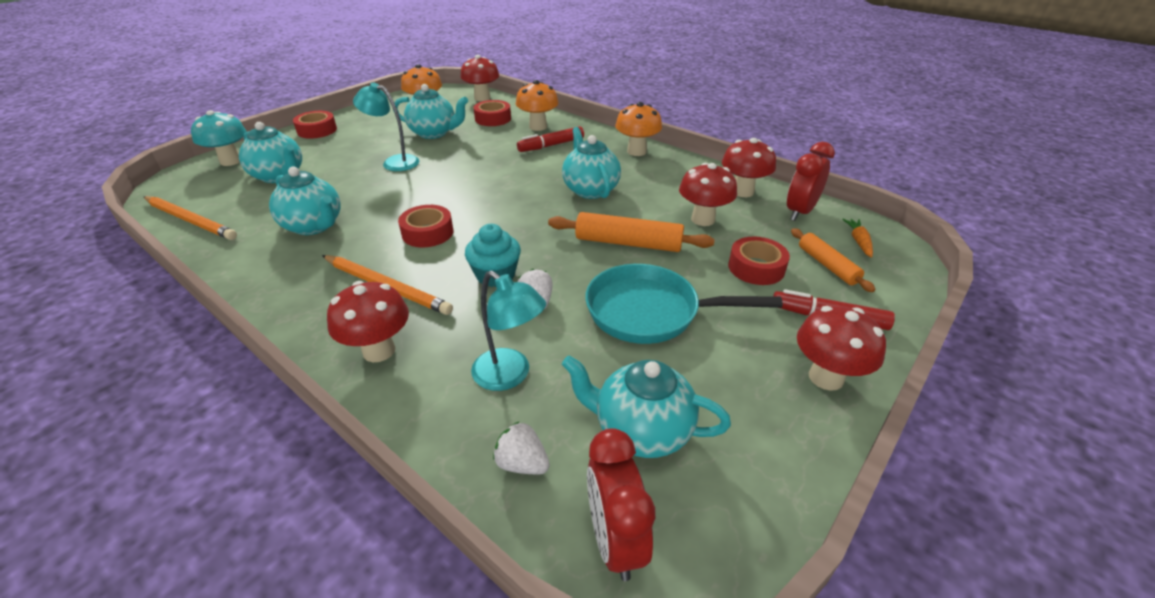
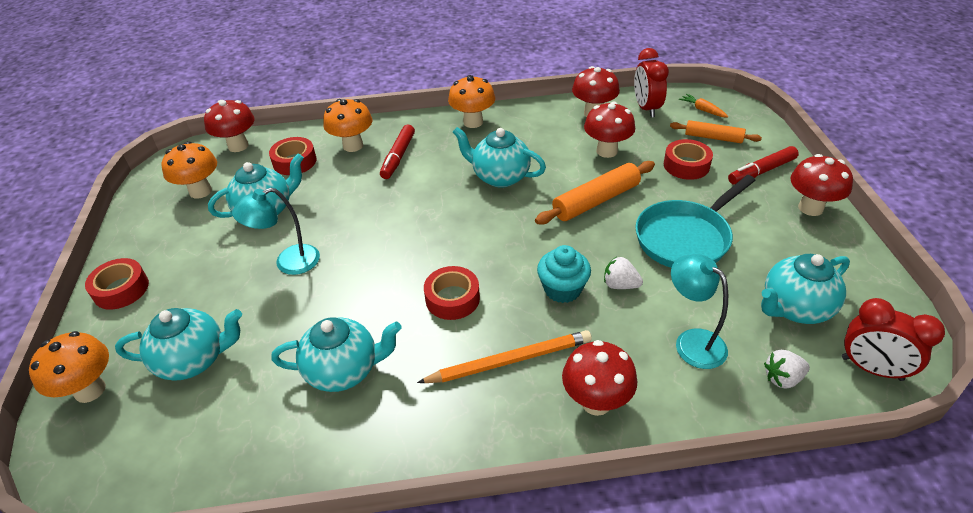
camera: 45 degrees left, 5 degrees up
orange pencil [144,196,237,240] -> none
turquoise mushroom [191,110,246,166] -> orange mushroom [29,331,109,403]
turquoise lamp [471,271,546,391] -> turquoise lamp turned 120 degrees counterclockwise [671,254,728,369]

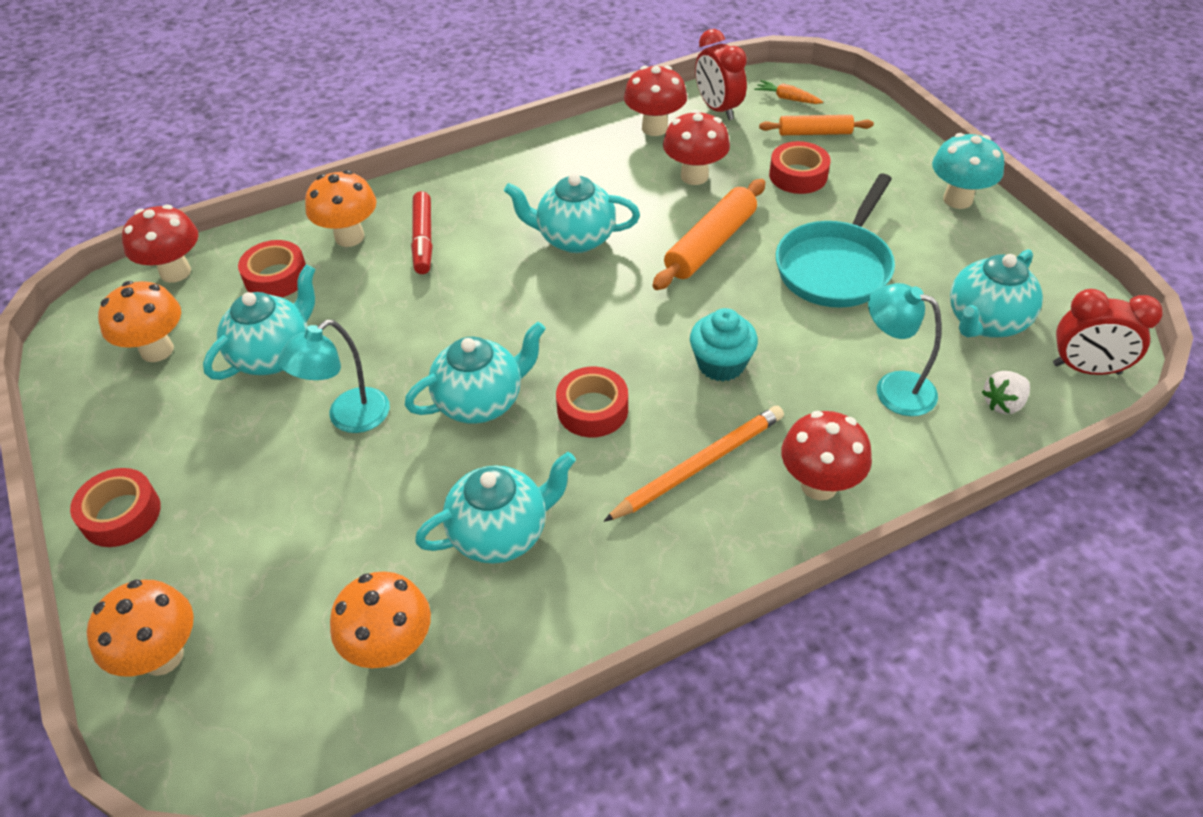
camera: 20 degrees left, 5 degrees up
turquoise teapot [115,308,242,381] -> turquoise teapot moved to [405,322,546,424]
orange mushroom [448,75,495,128] -> orange mushroom moved to [330,571,431,668]
white strawberry [604,257,643,289] -> none
red marker [728,146,799,184] -> none
red mushroom [791,154,853,216] -> turquoise mushroom [932,133,1004,209]

